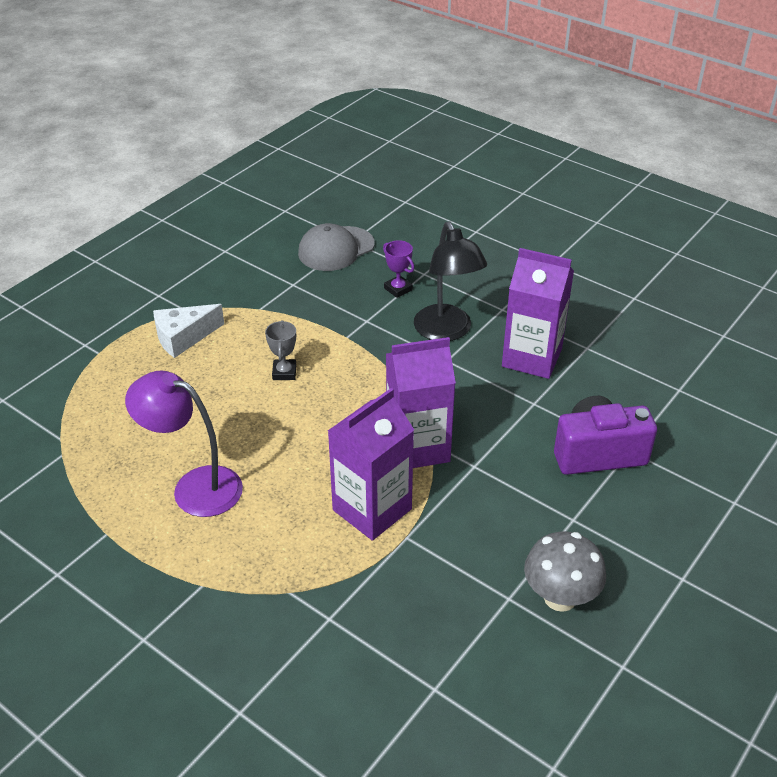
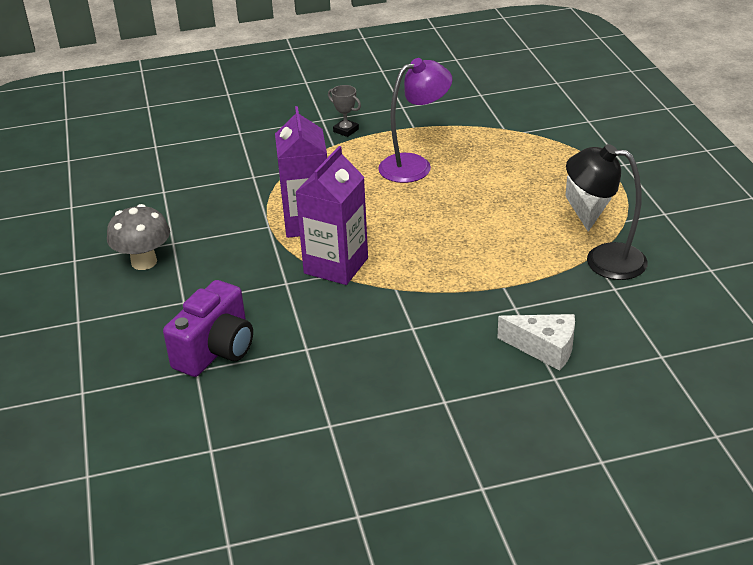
camera: 130 degrees right, 5 degrees down
grey trophy [265,320,296,380] -> grey trophy moved to [328,85,361,137]
grey cap [298,223,375,271] -> none
purple trophy [383,240,415,298] -> white cheese [497,314,575,371]
black lamp [414,221,487,341] -> black lamp moved to [566,144,648,280]
purple carton [502,248,574,379] -> none

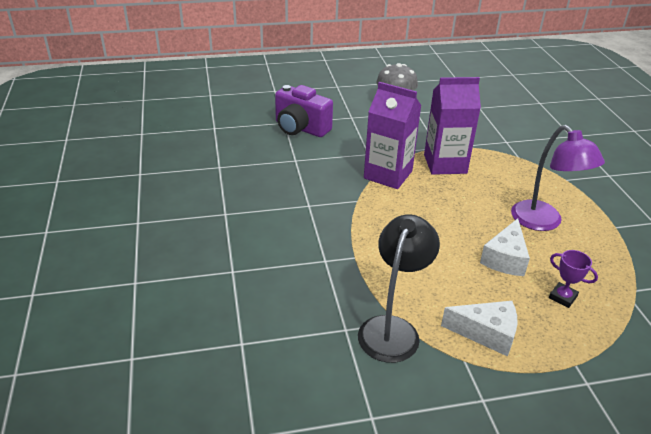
camera: 90 degrees right, 0 degrees up
grey trophy [328,85,361,137] -> none
white cheese [497,314,575,371] -> white cheese moved to [480,218,530,276]
none -> purple trophy [549,250,598,308]

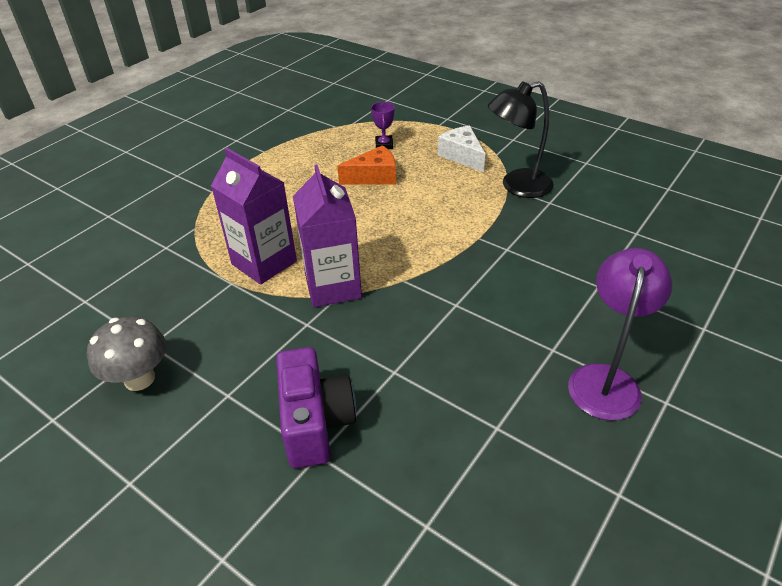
camera: 130 degrees left, 5 degrees up
white cheese [480,218,530,276] -> orange cheese [337,145,396,185]
purple lamp [511,125,605,231] -> purple lamp moved to [568,248,672,420]

